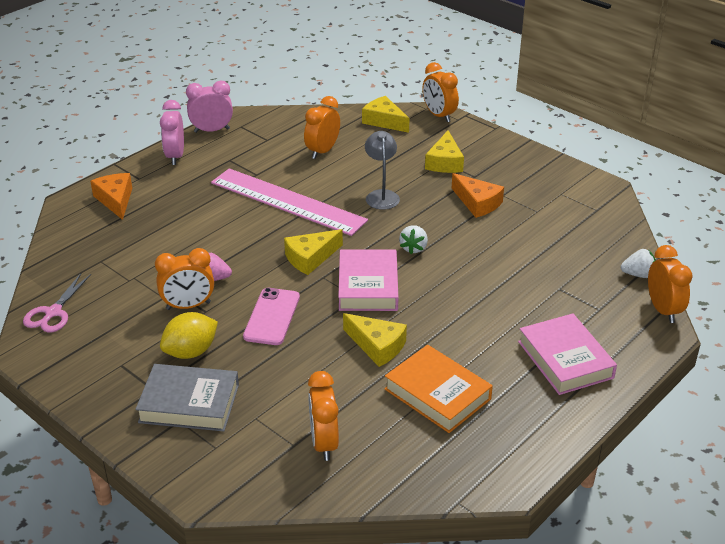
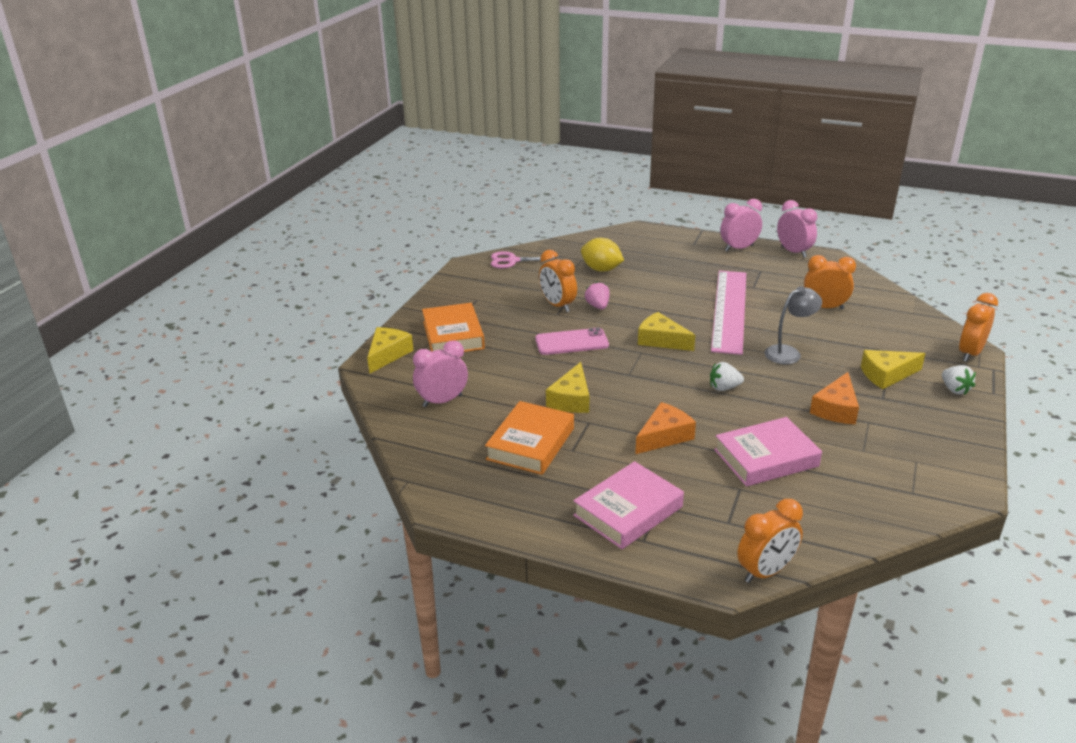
camera: 70 degrees right, 5 degrees down
orange cheese [90,173,132,220] -> orange cheese moved to [635,402,696,454]
grey book [135,364,239,431] -> orange book [422,303,485,352]
yellow lemon [160,312,218,359] -> yellow lemon moved to [581,238,624,272]
orange clock [308,371,339,461] -> pink clock [413,340,468,407]
pink book [338,250,398,311] -> pink book moved to [714,417,822,487]
yellow cheese [362,96,410,133] -> yellow cheese moved to [367,327,414,374]
white strawberry [621,249,656,278] -> white strawberry moved to [942,365,976,395]

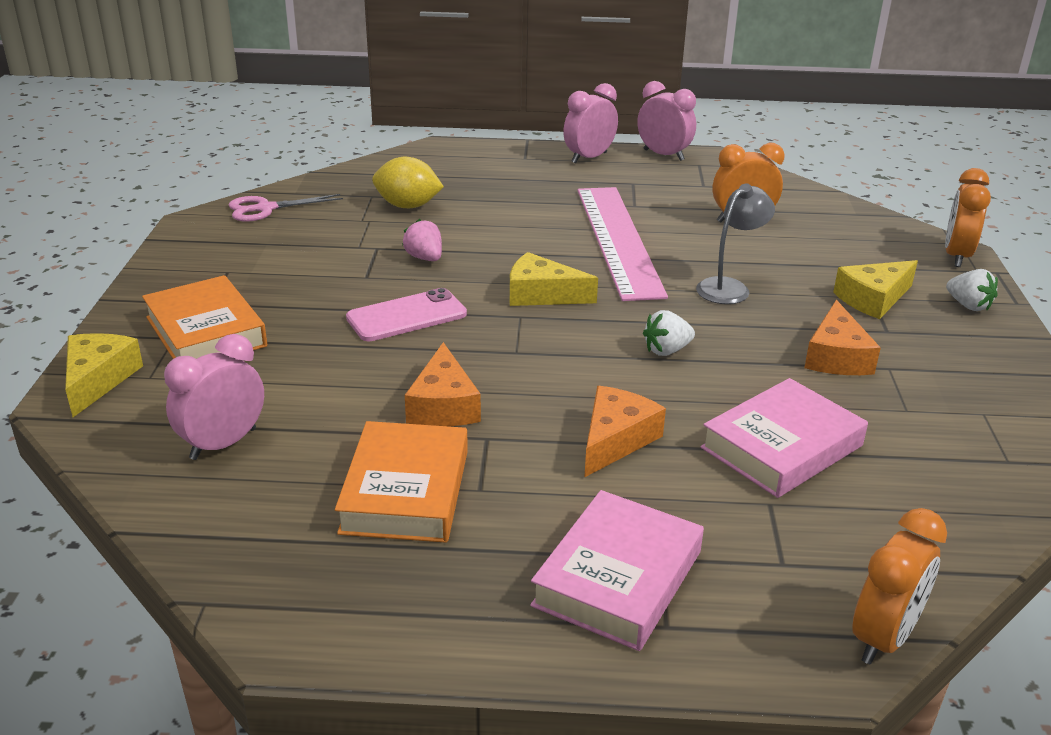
camera: 20 degrees left, 0 degrees up
orange clock [539,250,577,312] -> none
yellow cheese [546,362,589,413] -> orange cheese [405,342,481,426]

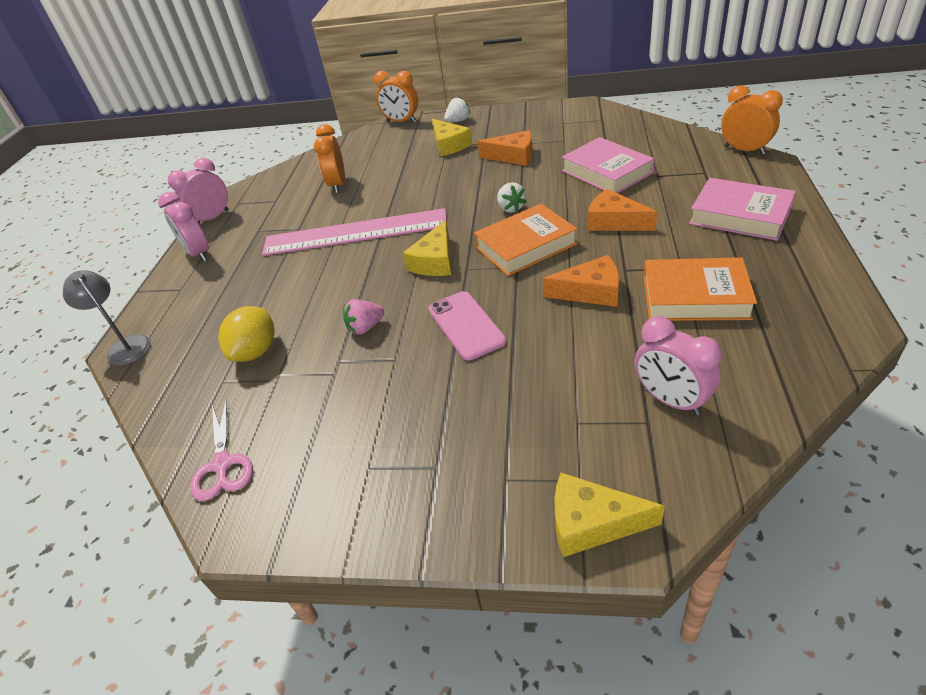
camera: 80 degrees left, 10 degrees up
orange book [142,275,267,359] -> orange book moved to [474,203,577,276]
grey lamp [696,184,775,304] -> grey lamp moved to [63,270,151,366]

